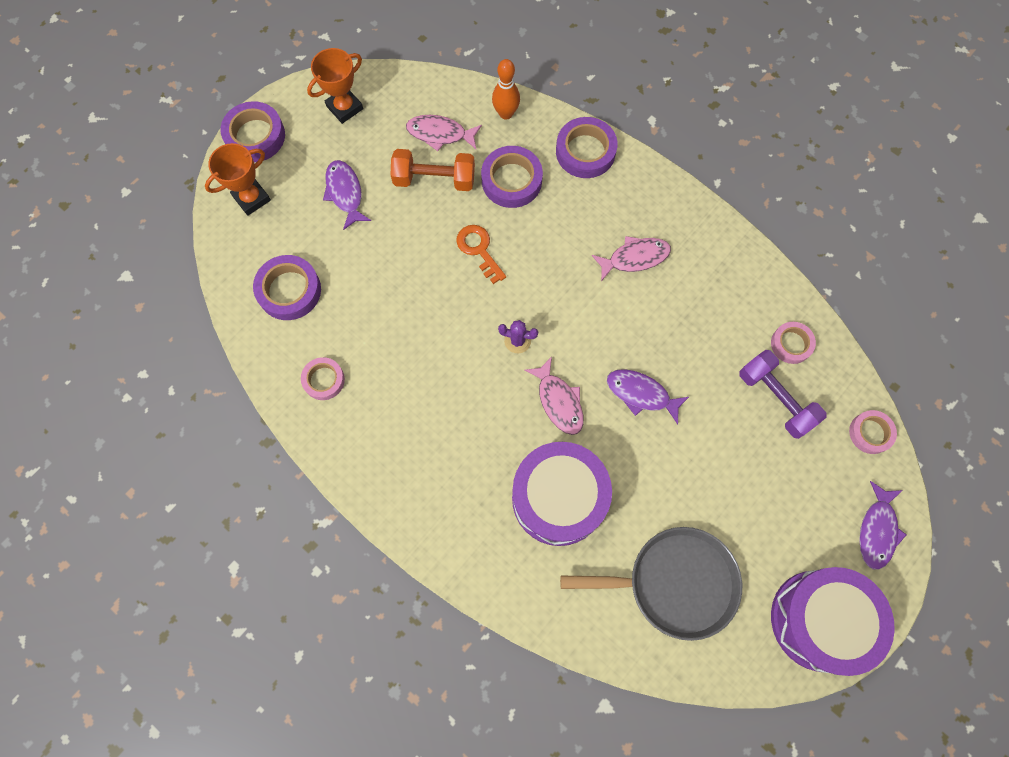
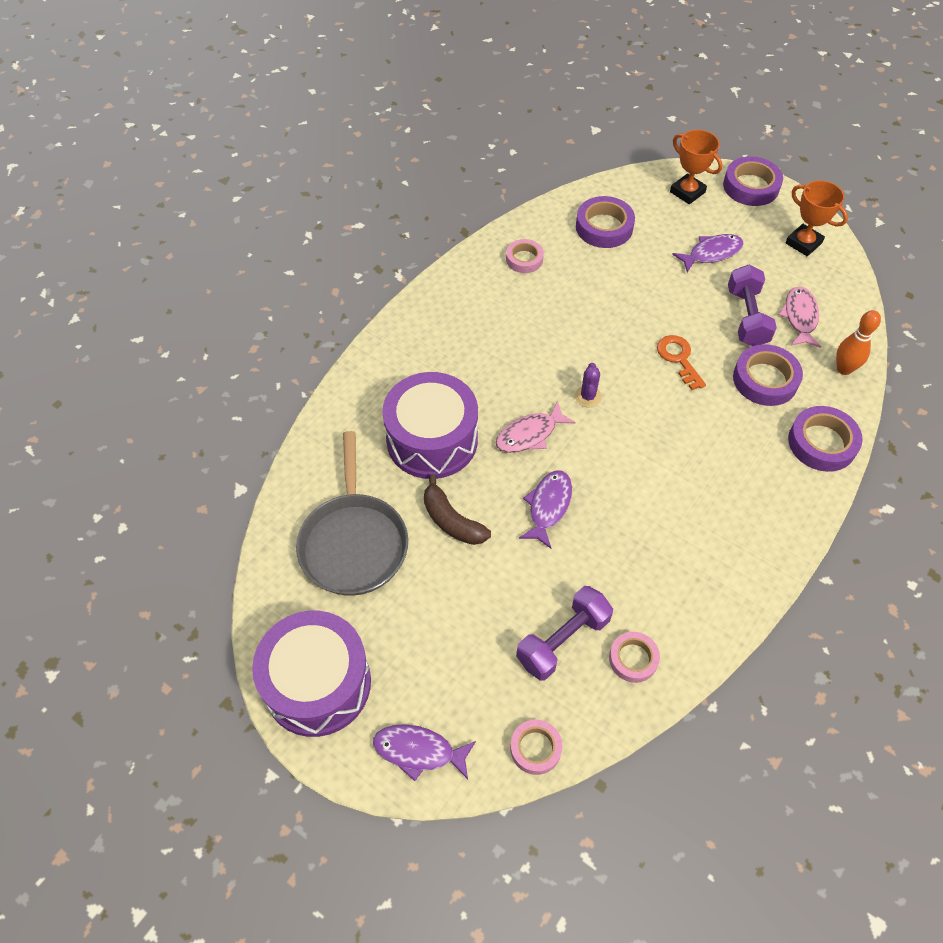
camera: 85 degrees right, 15 degrees down
orange dumbbell [391,149,475,191] -> purple dumbbell [728,265,777,346]
orange key [456,225,506,284] -> orange key turned 75 degrees counterclockwise [657,335,706,390]
pink fish [591,236,671,281] -> none
none -> brown banana [424,475,491,545]

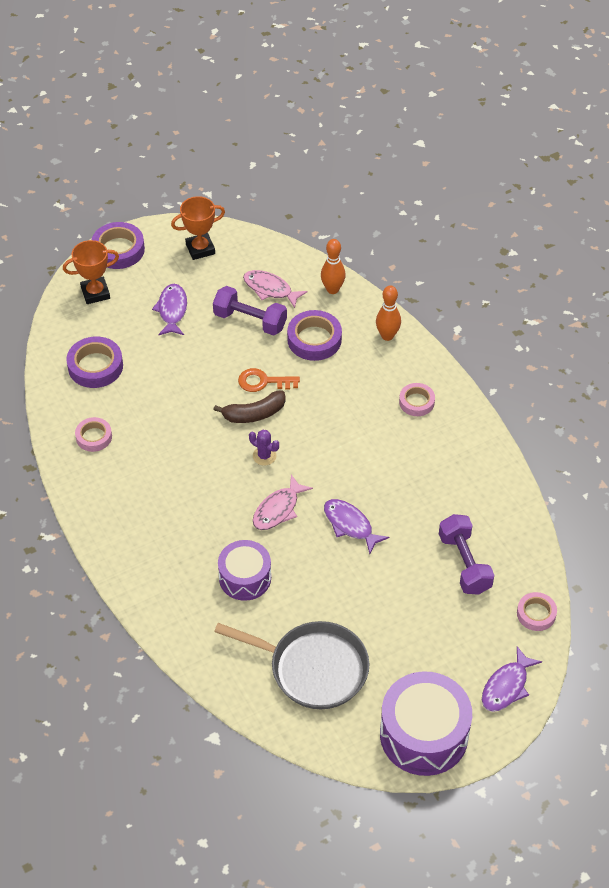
camera: 65 degrees left, 5 degrees down
purple drum [382,372,478,479] -> purple drum [218,540,271,601], size x0.63
brown banana [424,475,491,545] -> brown banana moved to [213,390,286,423]
pink fish [496,401,576,453] -> pink fish turned 45 degrees clockwise [253,475,313,530]
pink tape [609,632,660,683] -> pink tape moved to [399,383,435,416]
purple tape [788,406,863,472] -> orange bowling pin [376,285,401,341]

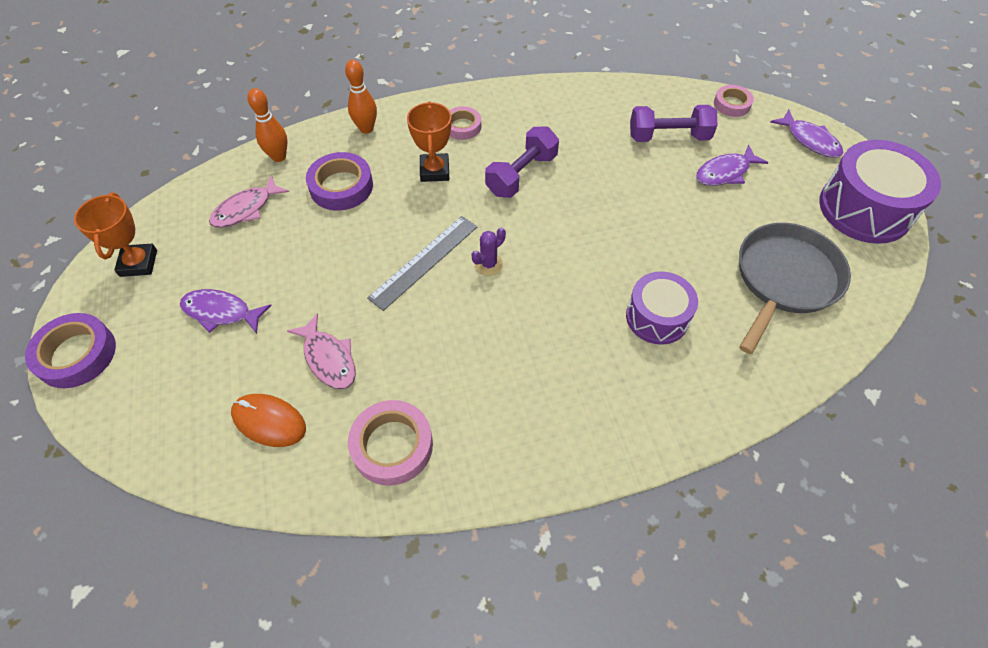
camera: 75 degrees left, 5 degrees up
orange trophy [63,240,119,304] -> orange trophy moved to [407,101,452,182]
purple tape [66,336,123,388] -> orange mouse [231,394,306,447]
pink tape [75,417,112,452] -> pink tape [348,400,433,486], size x1.58
purple dumbbell [213,286,287,336] -> purple dumbbell moved to [485,127,559,198]
brown banana [213,390,286,423] -> grey ruler [367,216,478,311]
orange key [238,368,300,392] -> none
pink fish [253,475,313,530] -> pink fish moved to [287,313,356,389]
purple fish [324,499,389,554] -> purple fish moved to [696,145,768,186]

